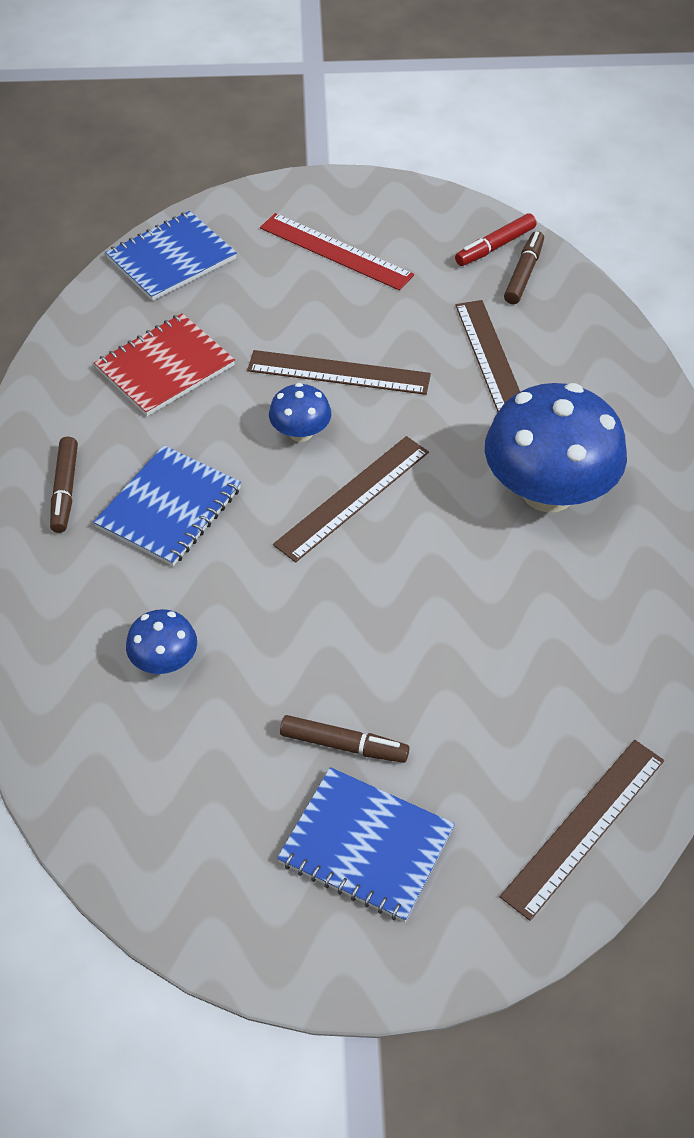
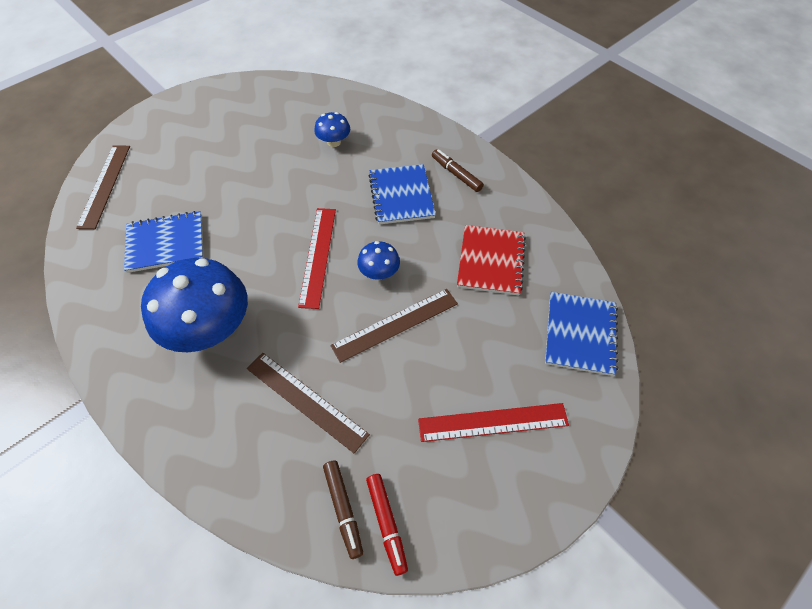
camera: 140 degrees right, 5 degrees up
brown ruler [273,436,429,562] -> red ruler [298,208,336,309]
blue notebook [277,767,455,922] -> blue notebook moved to [124,211,204,273]
brown marker [280,715,410,763] -> none
red marker [455,213,537,266] -> red marker turned 150 degrees clockwise [366,474,408,576]

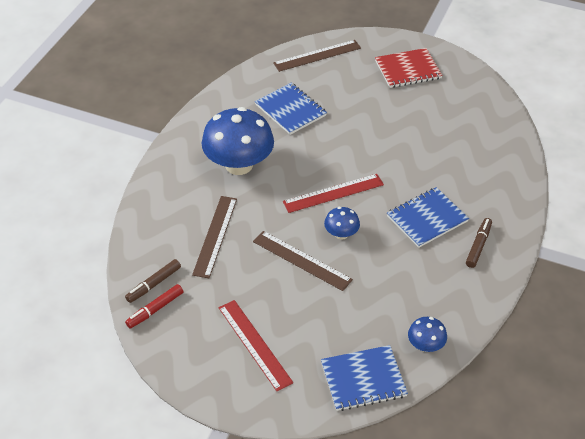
camera: 65 degrees right, 10 degrees down
blue mushroom [314,112,350,147] -> blue mushroom moved to [408,317,447,352]
red notebook [457,225,526,296] -> red notebook moved to [375,48,443,88]

